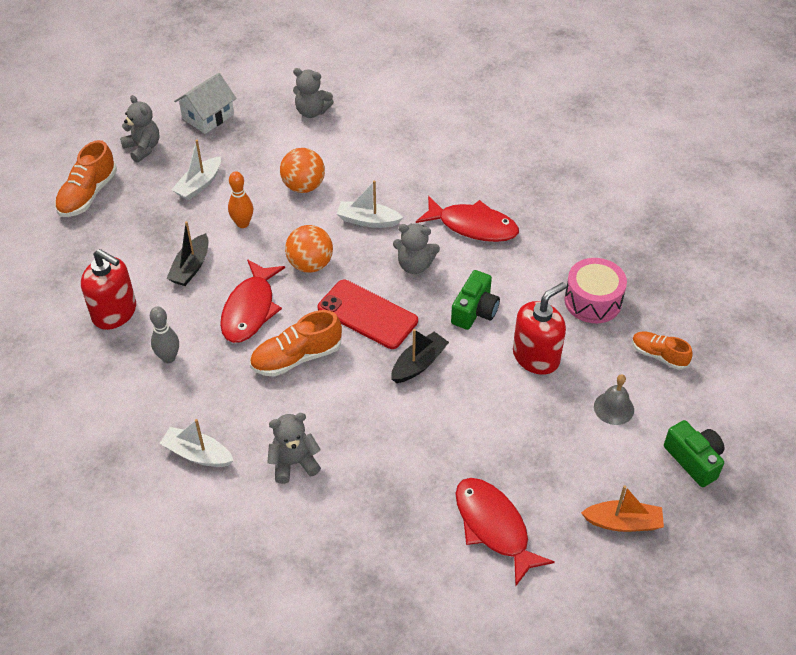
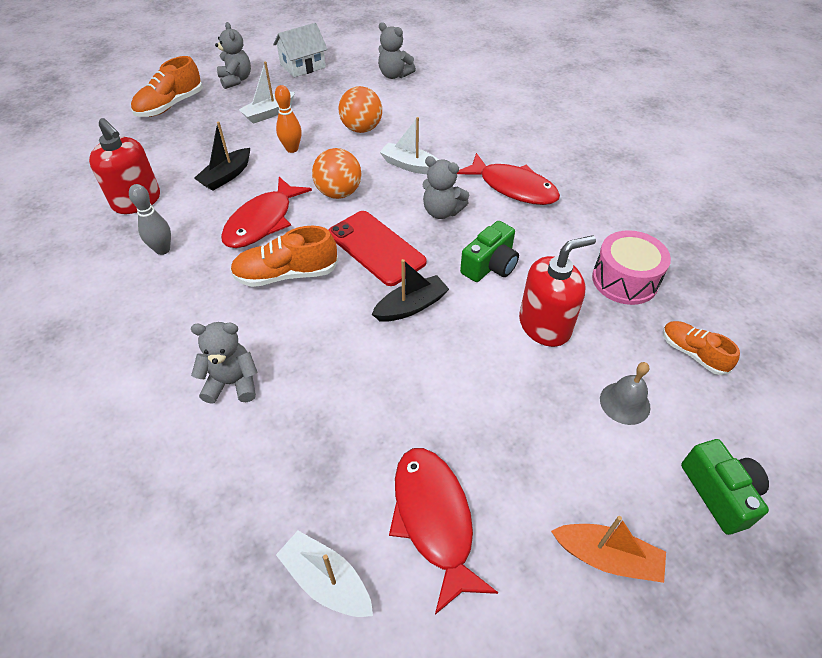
camera: 15 degrees right, 0 degrees up
white boat [159,419,234,467] -> white boat moved to [276,531,373,617]

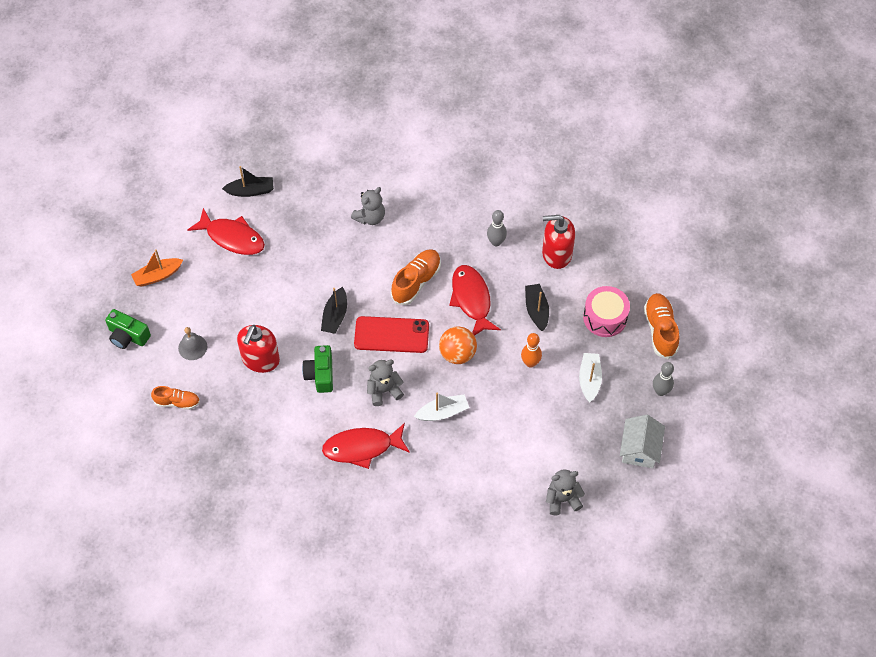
camera: 135 degrees right, 10 degrees up
grey teddy bear [215,22,251,89] -> grey bowling pin [653,362,674,396]
white boat [276,531,373,617] -> black boat [222,166,274,197]
orange ball [339,86,382,133] -> none
pink drum [592,230,671,305] -> pink drum moved to [583,286,630,337]

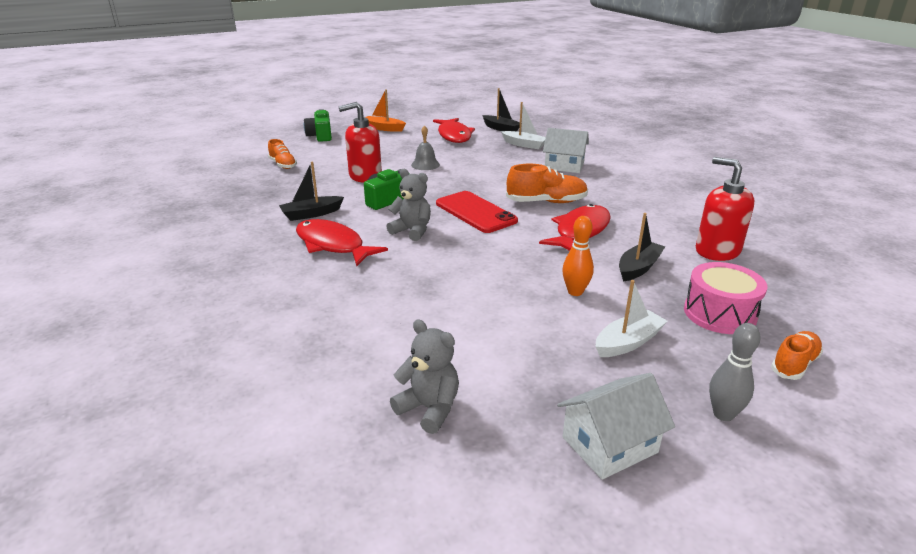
camera: 50 degrees right, 30 degrees down
grey bell [178,327,207,360] -> grey bell moved to [411,125,440,170]
black boat [321,287,347,334] -> black boat moved to [279,161,344,221]
grey teddy bear [351,187,385,225] -> white house [543,128,589,173]
white boat [414,393,469,421] -> white boat moved to [501,102,546,149]
orange ball [439,326,477,364] -> none
grey bowling pin [487,210,507,246] -> none
orange shoe [644,293,680,359] -> orange shoe [771,331,823,380], size x0.64

